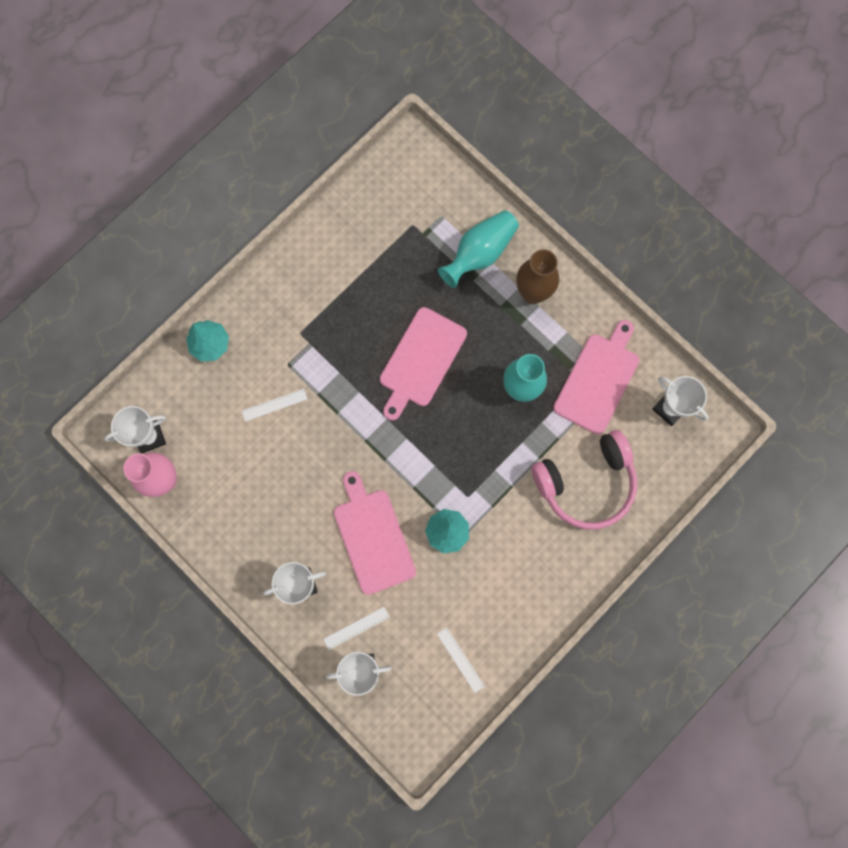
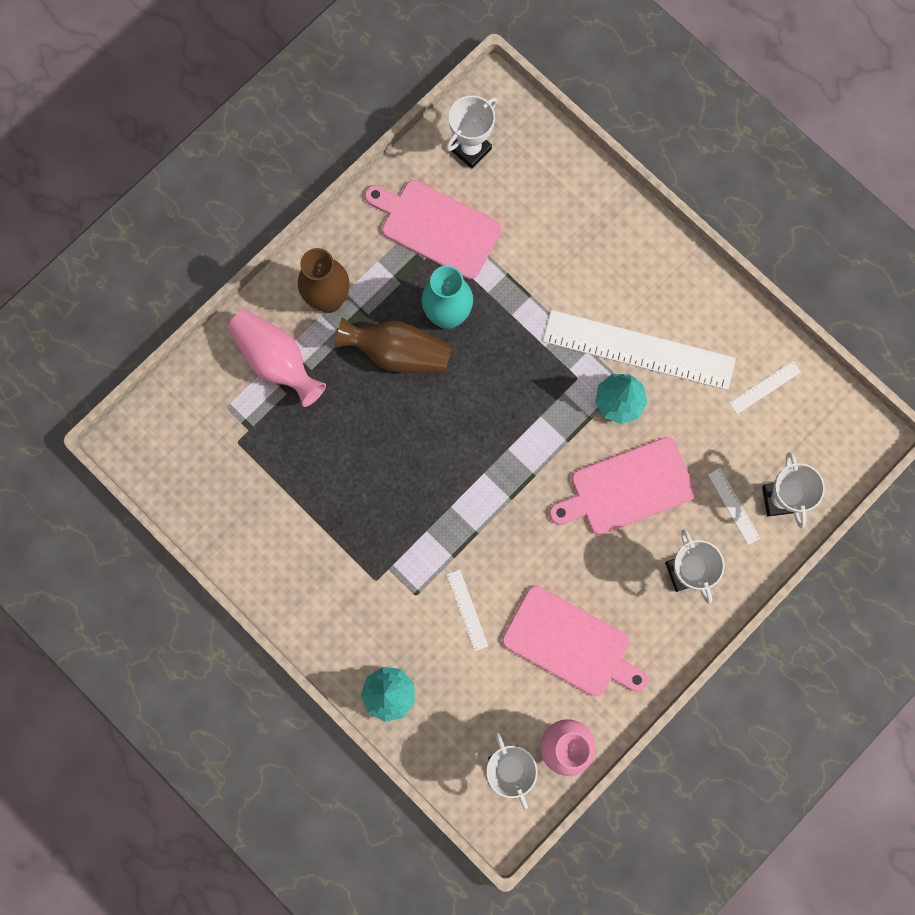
camera: 90 degrees left, 0 degrees up
pink cutting board [380,307,467,421] -> pink cutting board moved to [502,586,649,696]
turquoise vase [438,210,519,288] -> pink vase [228,310,326,407]
pink headphones [531,430,637,529] -> none
none -> brown vase [335,317,452,373]
none -> white ruler [543,310,736,390]

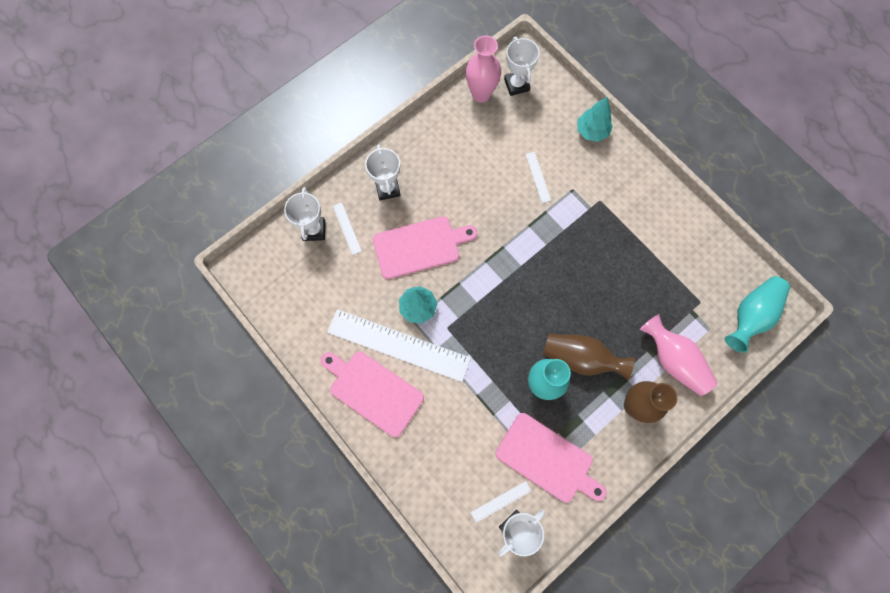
camera: 175 degrees left, 5 degrees down
pink cutting board [502,586,649,696] -> pink cutting board moved to [321,352,424,437]
white ruler [729,361,801,414] -> white ruler moved to [471,481,531,523]
none -> turquoise vase [725,276,790,353]

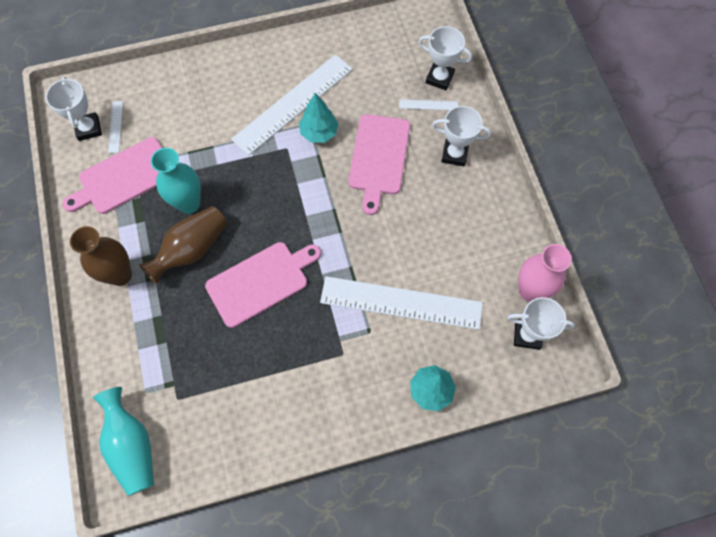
camera: 115 degrees right, 5 degrees down
pink cutting board [321,352,424,437] -> pink cutting board moved to [205,242,321,328]
white ruler [526,152,551,203] -> white ruler [320,276,483,330], size x2.42
pink vase [640,314,718,396] -> none

